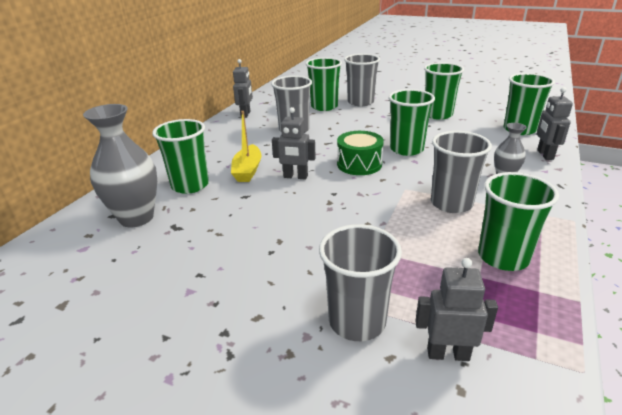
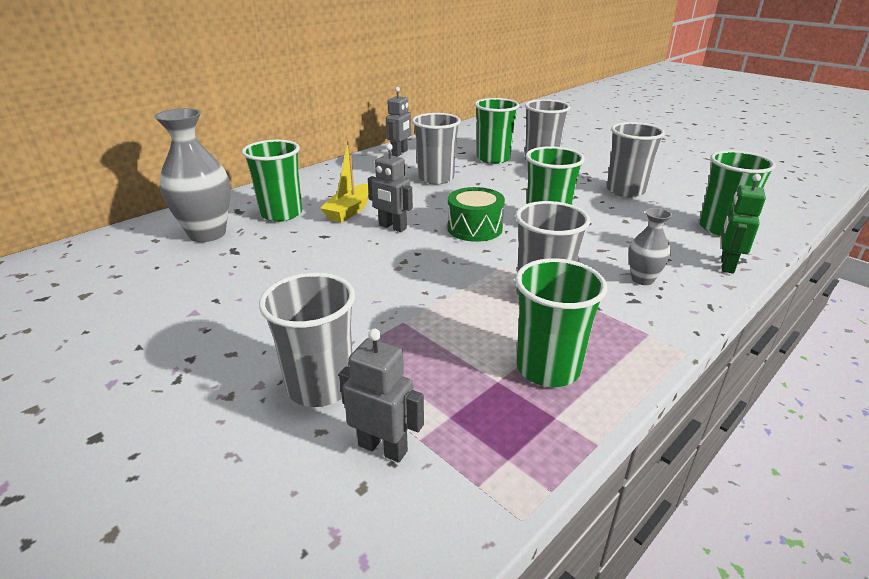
camera: 20 degrees right, 0 degrees up
green cup [424,63,464,120] -> grey cup [607,122,665,198]
grey robot [537,87,573,160] -> green robot [721,174,766,274]

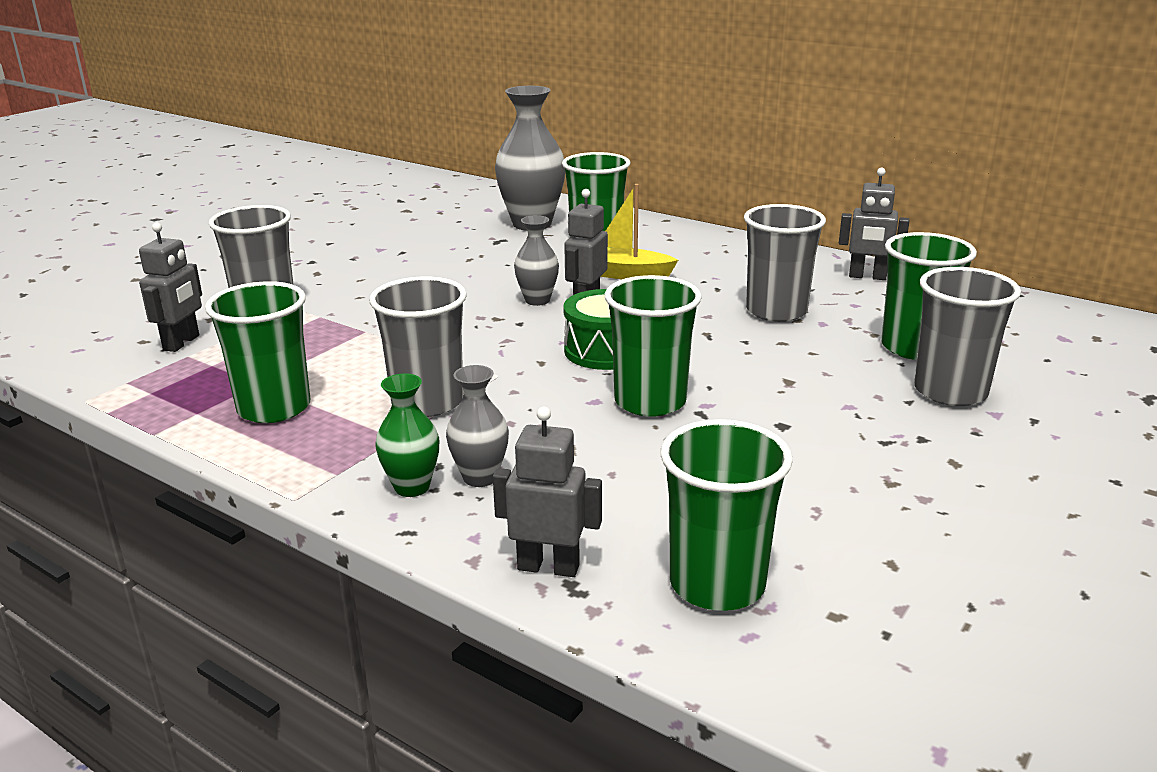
camera: 80 degrees right, 5 degrees down
grey cup [607,122,665,198] -> none
green robot [721,174,766,274] -> grey robot [493,407,602,577]
none -> green vase [375,373,439,497]
none -> grey vase [514,215,559,306]

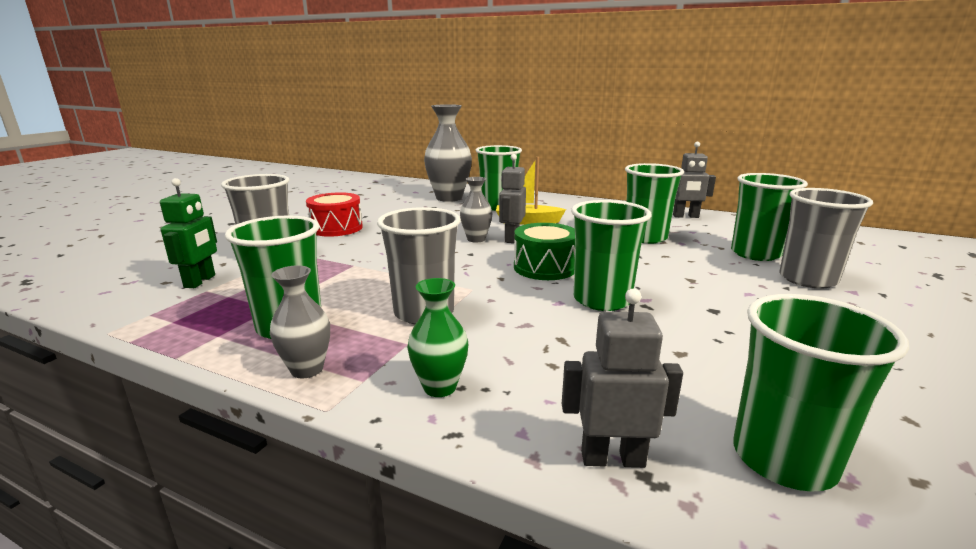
camera: 10 degrees left, 5 degrees down
grey robot [139,223,202,352] -> green robot [160,178,217,288]
grey vase [446,365,509,487] -> grey vase moved to [270,265,330,378]
grey cup [744,204,826,322] -> green cup [625,163,684,244]
none -> red drum [306,192,363,237]

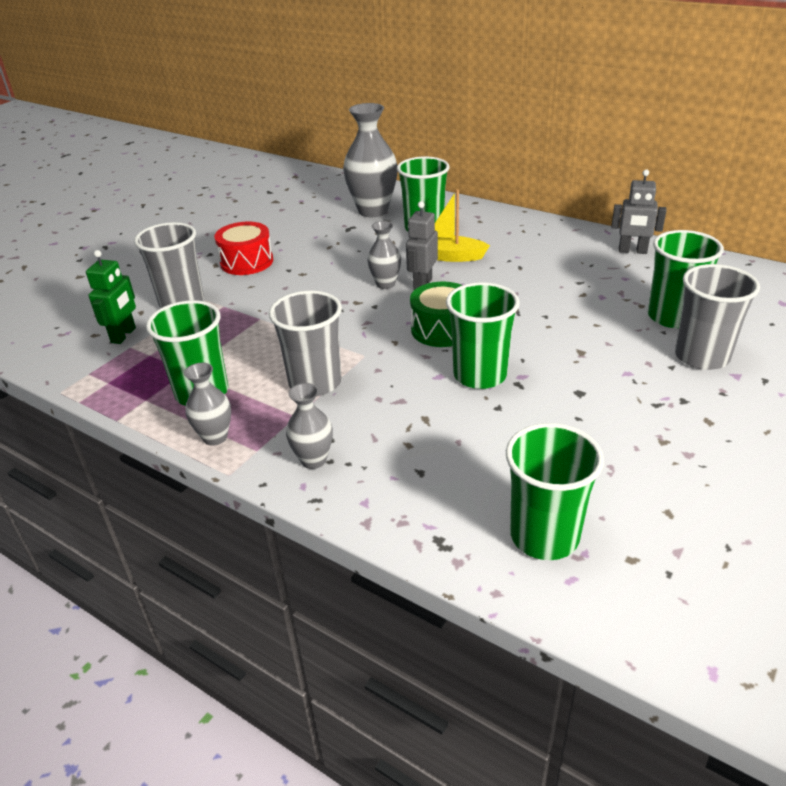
camera: 10 degrees right, 15 degrees up
green vase [407,278,468,397] -> grey vase [286,383,333,469]
grey robot [562,289,683,468] -> none
green cup [625,163,684,244] -> none

